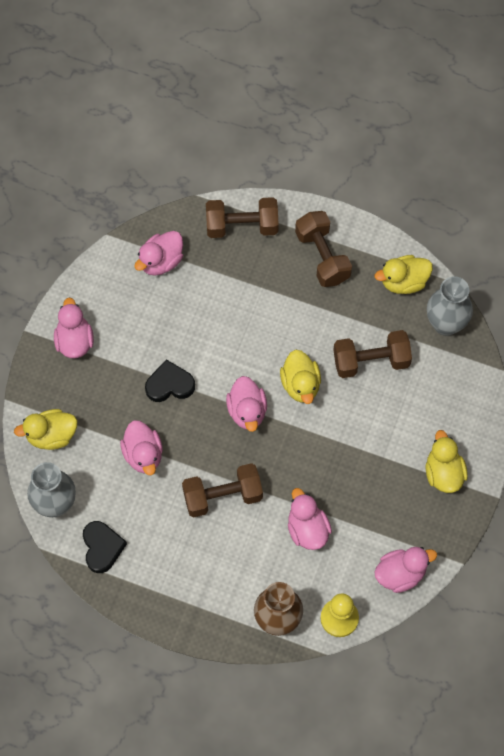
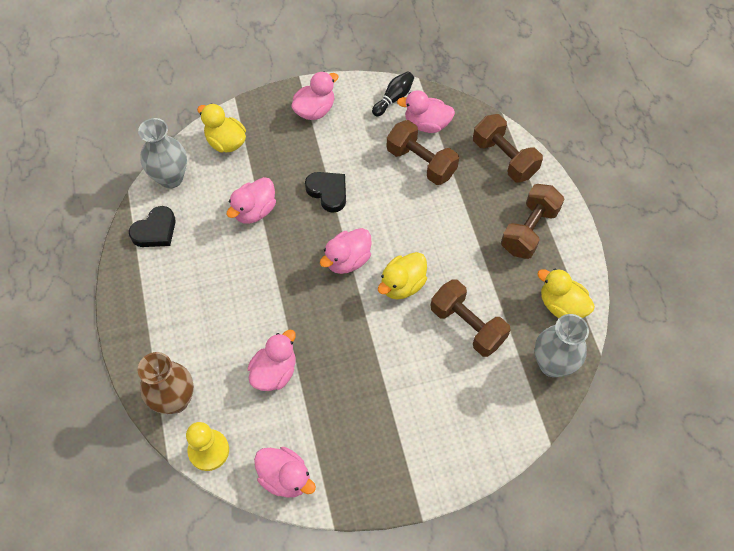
camera: 55 degrees right, 5 degrees down
brown dumbbell [182,463,263,517] -> brown dumbbell moved to [387,120,459,185]
yellow duck [426,430,468,493] -> none
none -> black bowling pin [372,71,414,116]

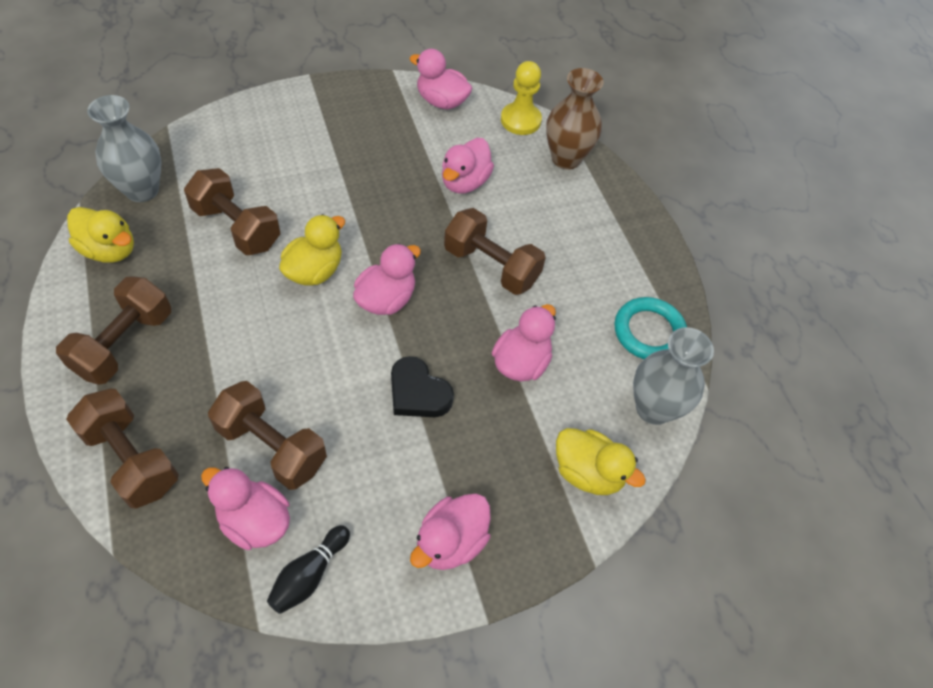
camera: 170 degrees right, 5 degrees down
black heart [129,206,176,247] -> turquoise ring [615,297,687,359]
pink duck [397,90,455,133] -> pink duck turned 150 degrees counterclockwise [201,467,290,550]
none -> brown dumbbell [444,208,546,295]

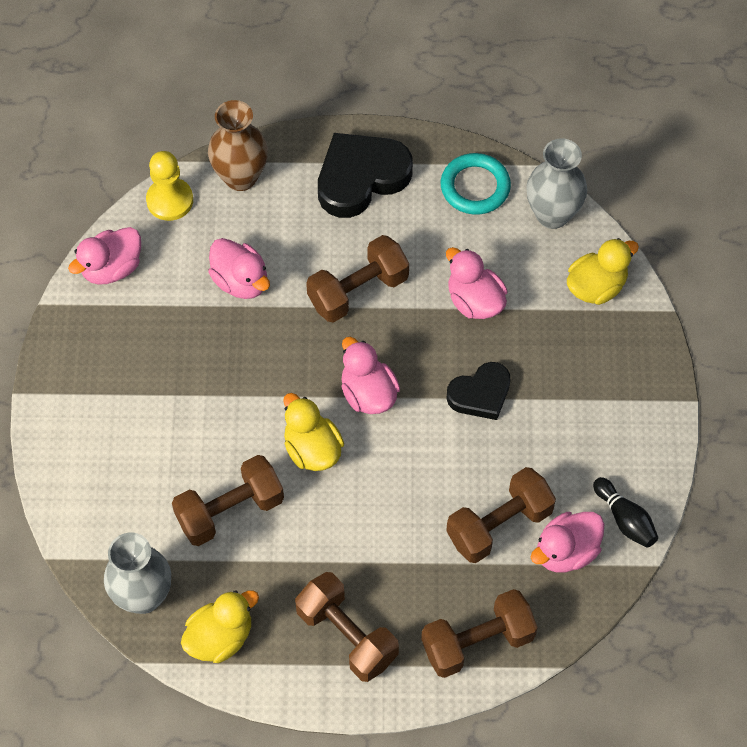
camera: 65 degrees left, 5 degrees up
pink duck [410,493,491,570] -> none
none -> black heart [318,133,413,218]

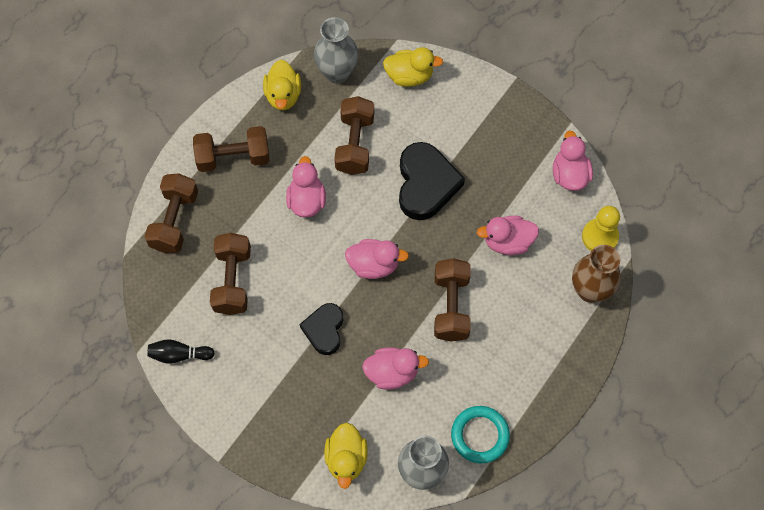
camera: 125 degrees right, 5 degrees up
yellow duck [283,393,344,471] -> yellow duck moved to [383,47,443,87]
black heart [318,133,413,218] -> black heart moved to [399,142,465,220]
pink duck [531,512,604,572] -> pink duck moved to [286,156,326,217]

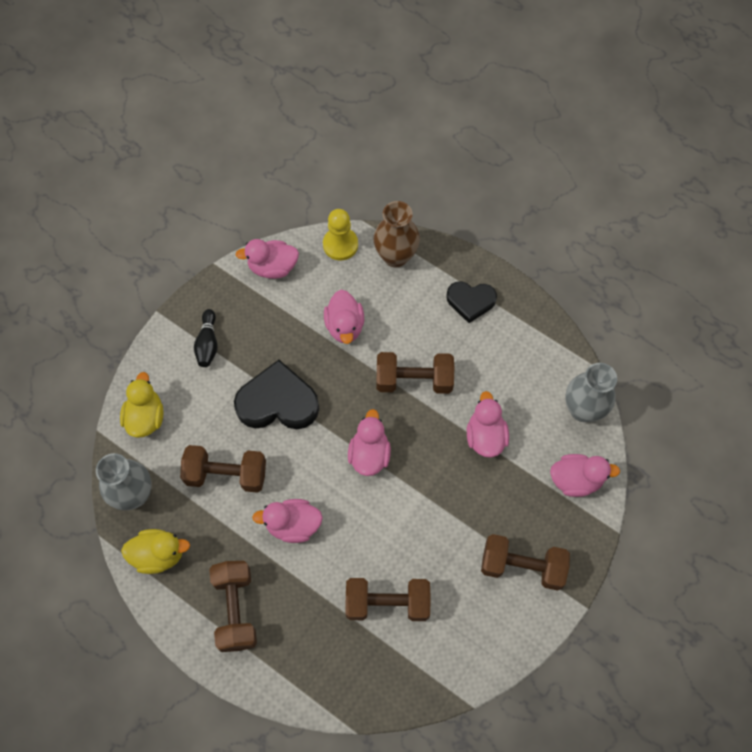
camera: 90 degrees left, 0 degrees up
brown dumbbell [144,173,198,253] -> brown dumbbell moved to [481,534,570,591]
black bowling pin [147,339,215,364] -> black bowling pin moved to [194,309,218,367]
black heart [300,303,343,355] -> black heart moved to [446,281,497,323]
yellow duck [324,423,368,489] -> pink duck [550,454,620,497]
turquoise ring [451,406,510,463] -> none

